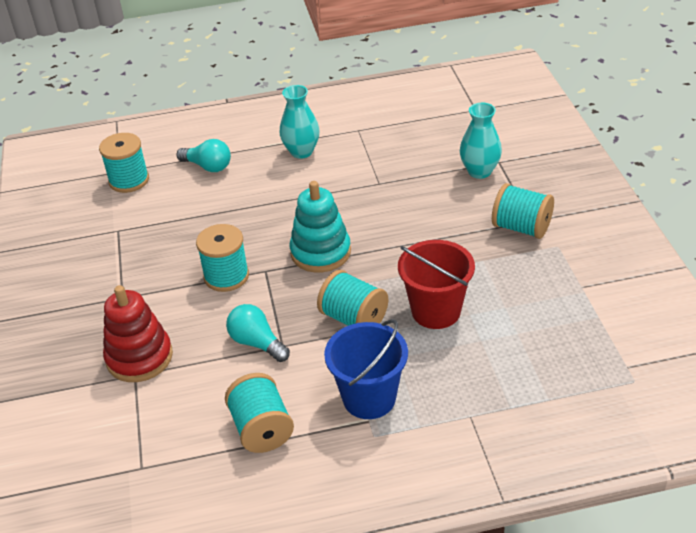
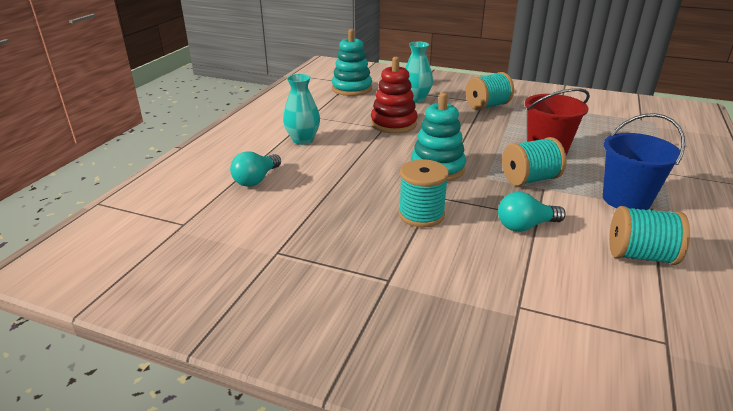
camera: 60 degrees left, 10 degrees down
turquoise spool [99,133,149,193] -> none
red stacking toy [103,285,173,382] -> red stacking toy moved to [371,57,418,133]
turquoise light bulb [177,139,231,172] -> turquoise light bulb turned 150 degrees clockwise [230,151,281,187]
none -> turquoise stacking toy [332,29,372,96]

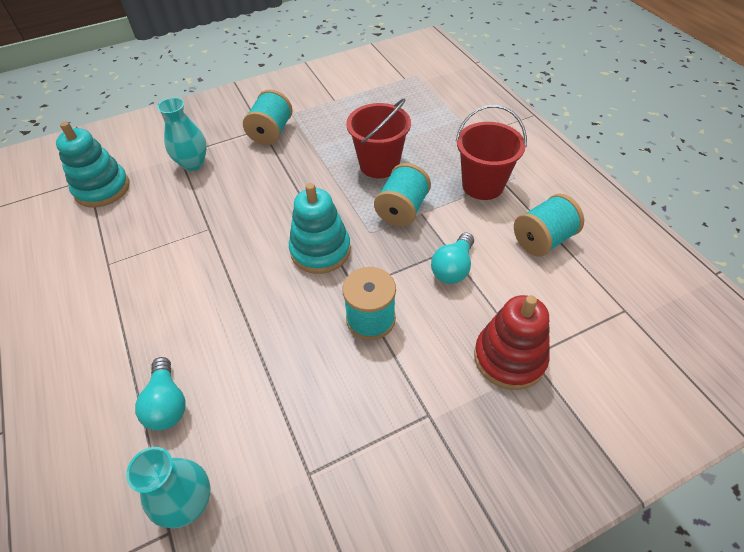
camera: 45 degrees left, 20 degrees up
turquoise vase [283,74,320,145] -> turquoise vase moved to [126,447,210,528]
red stacking toy [371,57,418,133] -> red stacking toy moved to [474,295,550,390]
blue bucket [603,113,685,210] -> red bucket [456,105,527,200]

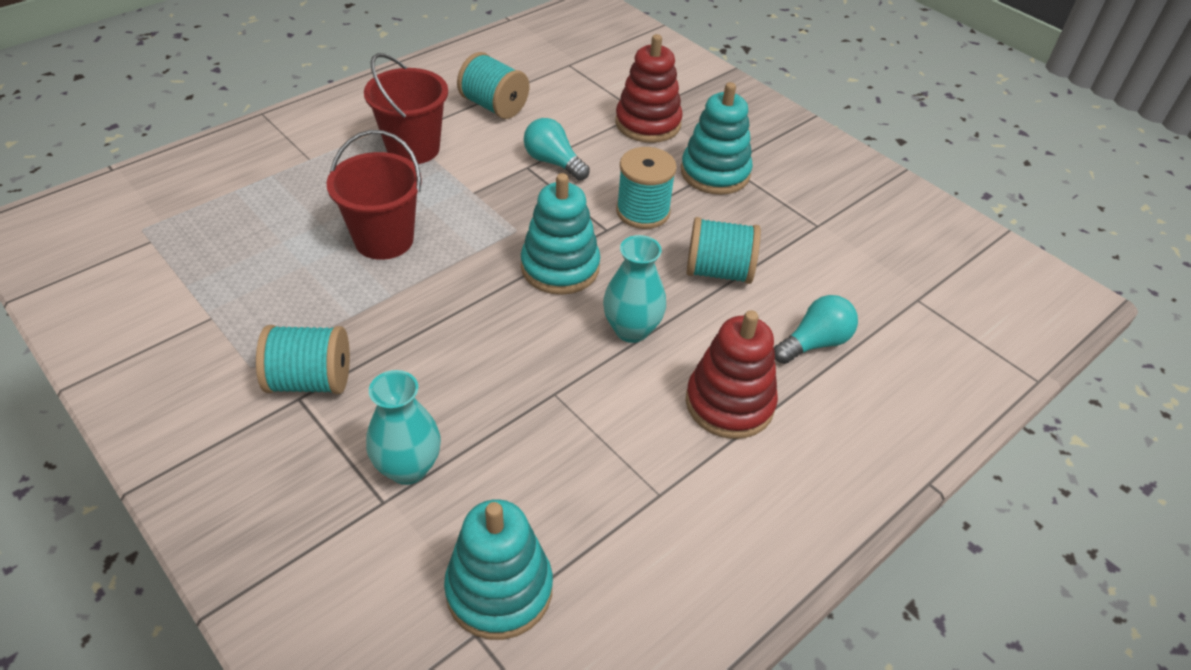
camera: 110 degrees left, 5 degrees down
turquoise vase [126,447,210,528] -> turquoise vase moved to [603,235,666,343]
turquoise spool [374,163,431,227] -> turquoise spool moved to [687,217,761,284]
turquoise light bulb [431,233,474,284] -> turquoise light bulb turned 150 degrees counterclockwise [524,118,590,180]
none -> turquoise stacking toy [681,82,753,195]
none -> red stacking toy [686,310,778,439]

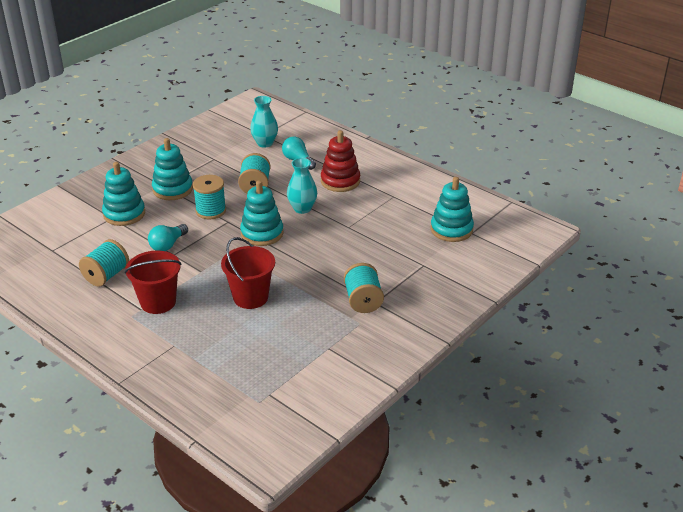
camera: 95 degrees left, 10 degrees down
turquoise vase [366,370,441,485] -> turquoise vase moved to [250,96,278,148]
red stacking toy [615,34,683,143] -> turquoise stacking toy [102,162,145,226]

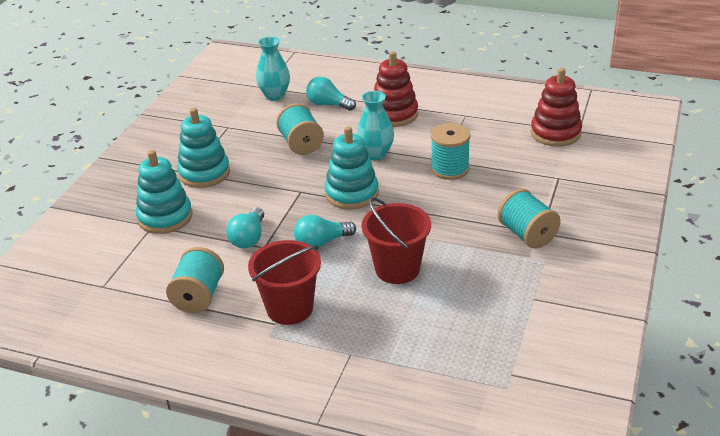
camera: 20 degrees left, 0 degrees up
turquoise spool [193,175,226,219] -> turquoise spool moved to [431,123,471,180]
turquoise stacking toy [431,177,474,242] -> red stacking toy [531,68,582,147]
none -> turquoise light bulb [294,215,356,248]

